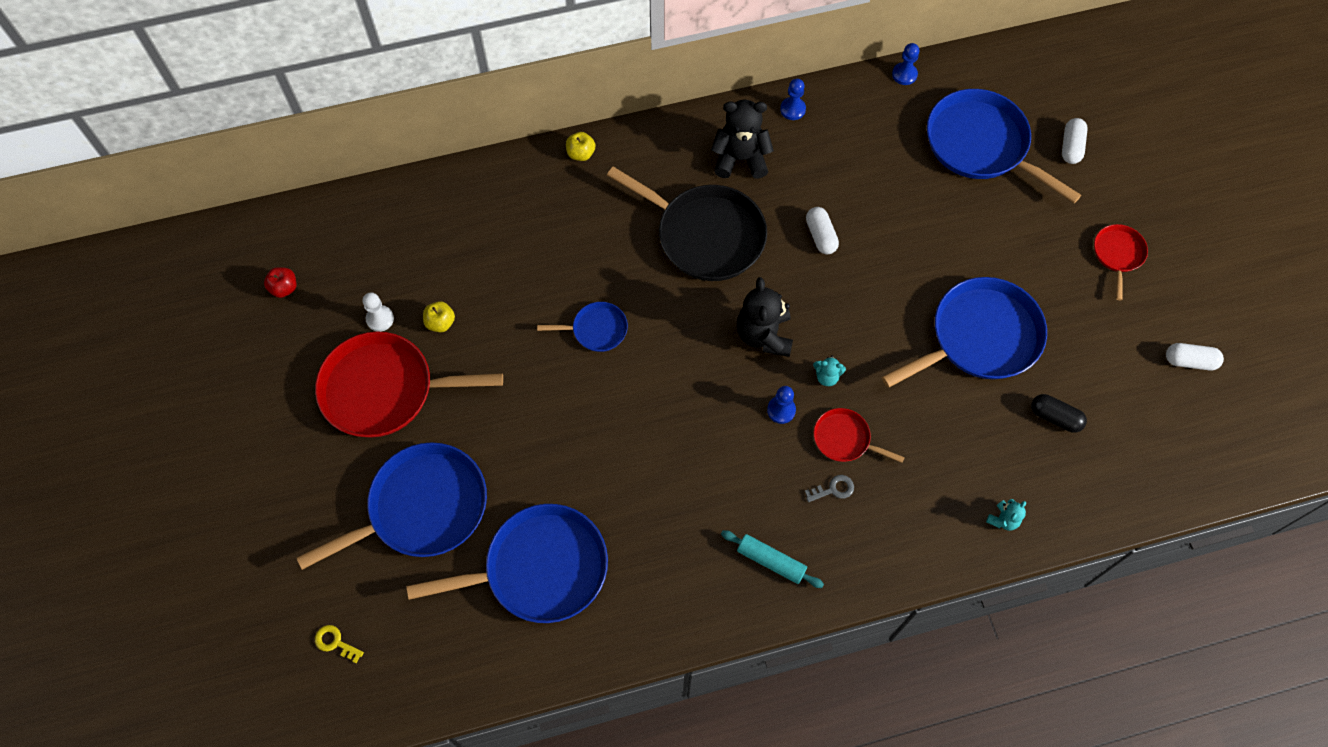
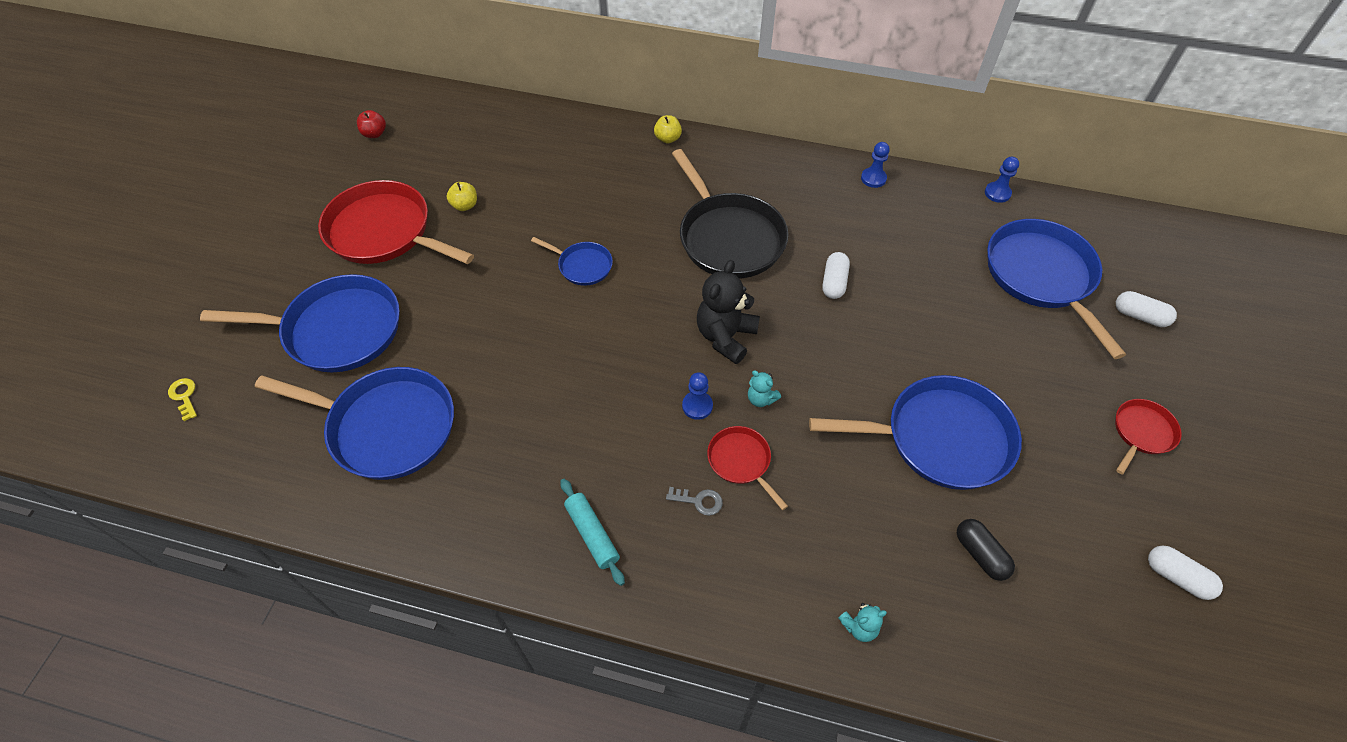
camera: 30 degrees right, 10 degrees down
white pawn [363,292,394,332] -> none
black teddy bear [711,100,774,179] -> none
white capsule [1062,118,1088,164] -> white capsule turned 75 degrees clockwise [1116,291,1177,327]

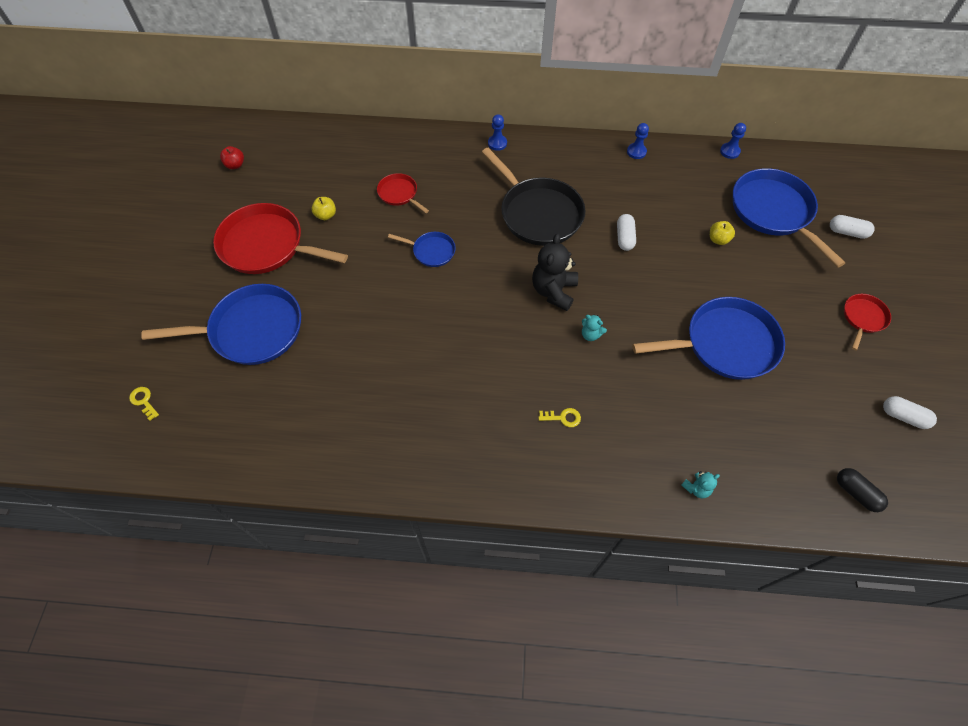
camera: 10 degrees left, 5 degrees up
blue pan [255,367,454,480] -> none
turquoise rolling pin [560,479,625,586] -> none
yellow apple [654,115,682,144] -> yellow apple moved to [710,221,735,245]
grey key [666,487,723,516] -> yellow key [538,408,581,427]
blue pawn [682,372,713,420] -> blue pawn moved to [488,114,507,151]
red pan [707,426,788,510] -> red pan moved to [377,173,429,213]
black capsule [957,519,1015,581] -> black capsule moved to [837,468,888,512]

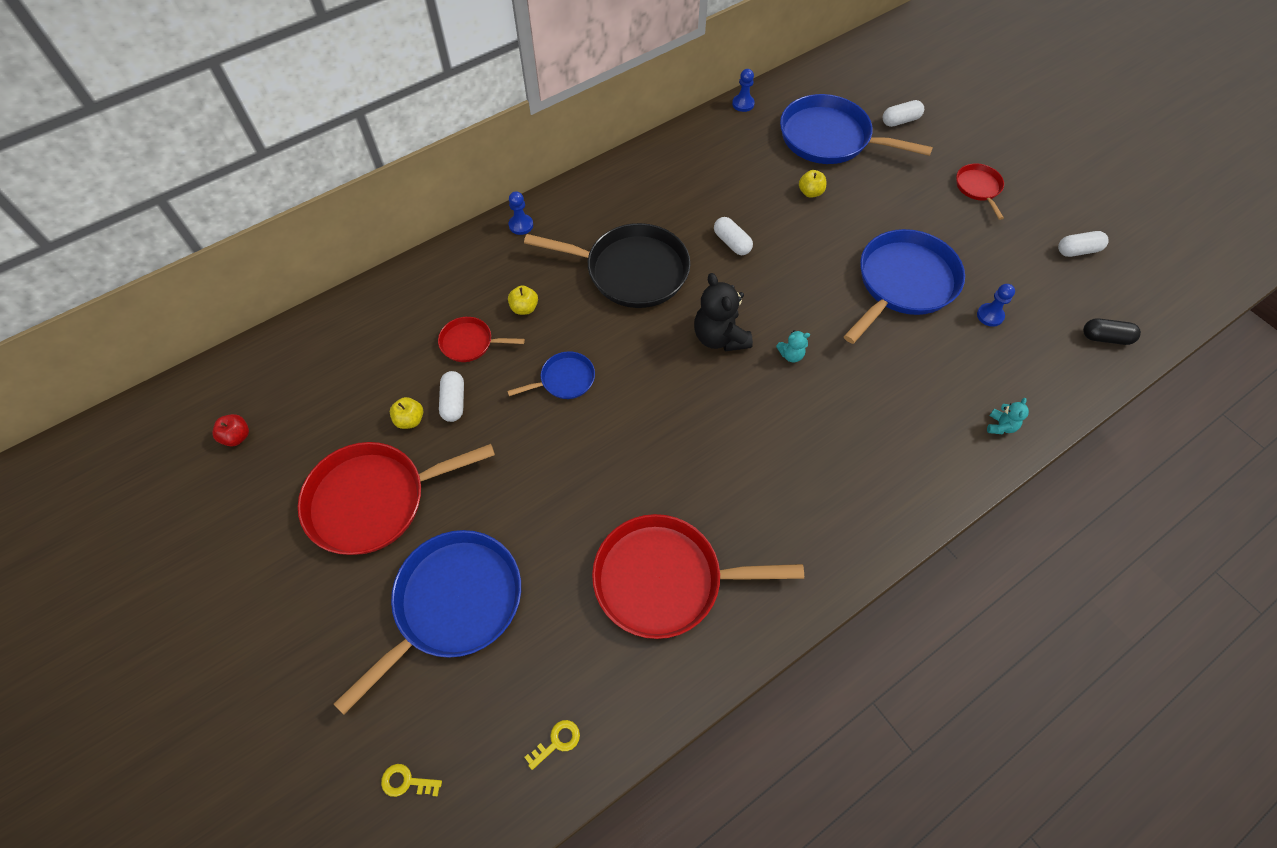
camera: 40 degrees left, 0 degrees up
yellow key [538,408,581,427] -> yellow key moved to [525,720,580,770]
blue pawn [627,123,649,159] -> blue pawn moved to [977,284,1015,327]
none -> white capsule [439,371,464,422]
none -> yellow apple [508,286,538,315]
none -> red pan [592,514,804,639]

